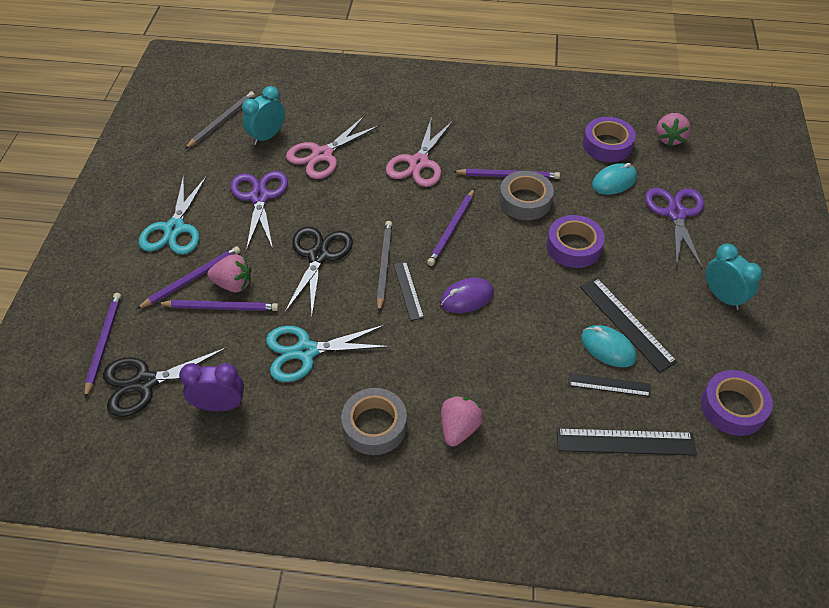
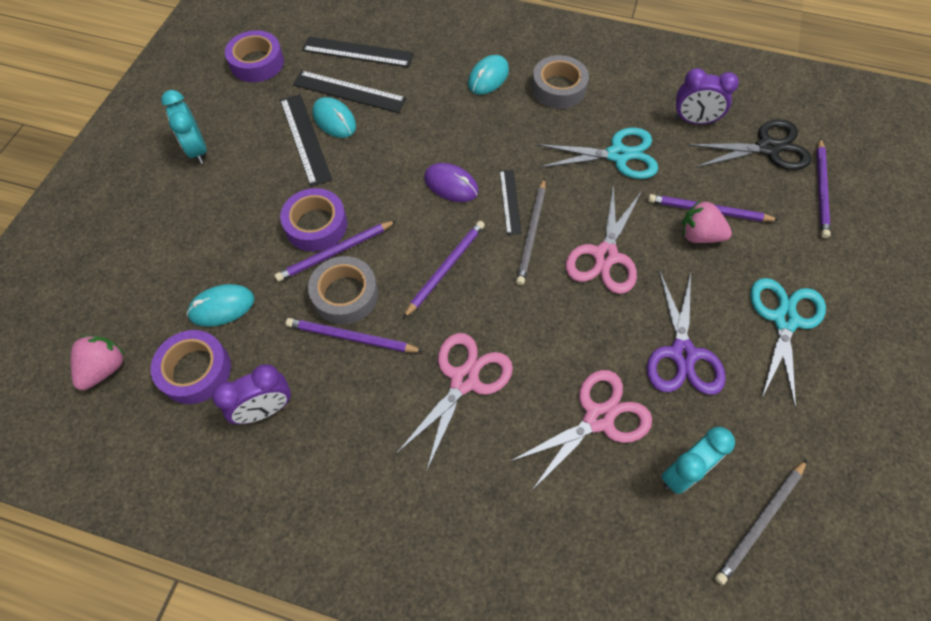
camera: 170 degrees left, 10 degrees up
purple pencil [137,246,240,309] -> purple pencil moved to [275,221,396,282]
black scissors [285,226,353,315] -> pink scissors [565,186,641,294]
purple mouse [440,278,494,313] -> purple mouse turned 45 degrees clockwise [424,163,479,202]
pink strawberry [441,396,483,447] -> turquoise mouse [468,55,509,95]
black ruler [569,373,651,397] -> black ruler [293,71,406,113], size x1.61
purple scissors [645,188,704,270] -> none
none -> purple clock [212,364,291,424]

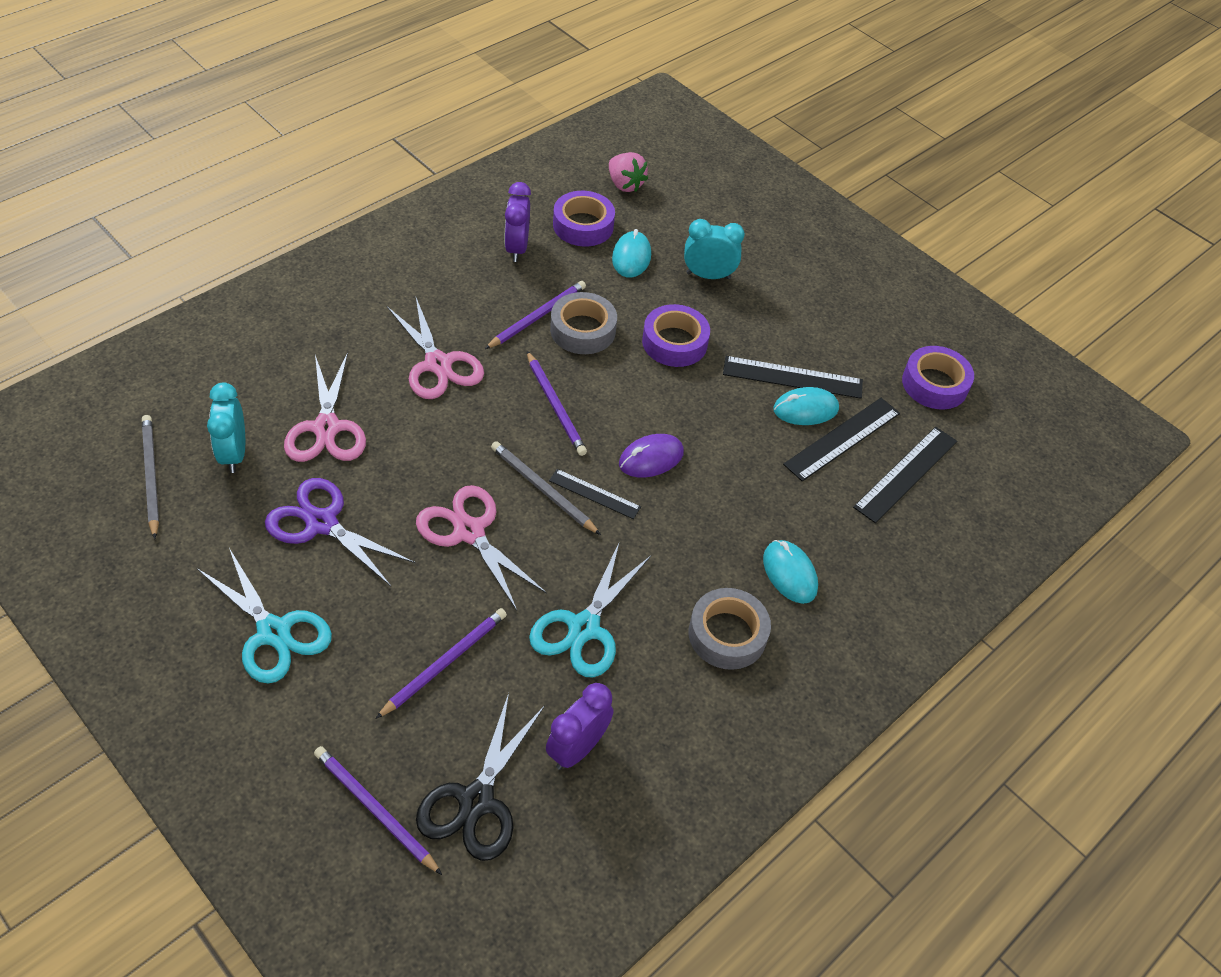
camera: 115 degrees right, 10 degrees down
turquoise clock [161,90,207,164] -> turquoise clock moved to [684,219,745,279]
purple pencil [275,221,396,282] -> none
pink strawberry [681,201,732,243] -> none

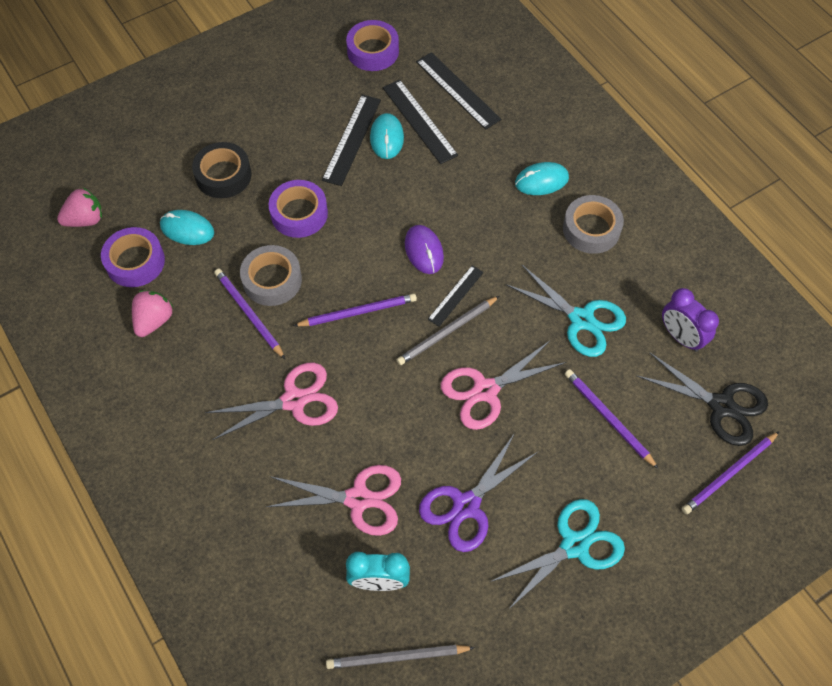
camera: 75 degrees left, 10 degrees up
purple clock [504,182,531,262] -> pink strawberry [132,290,173,337]
turquoise clock [684,219,745,279] -> black tape [192,142,251,198]

